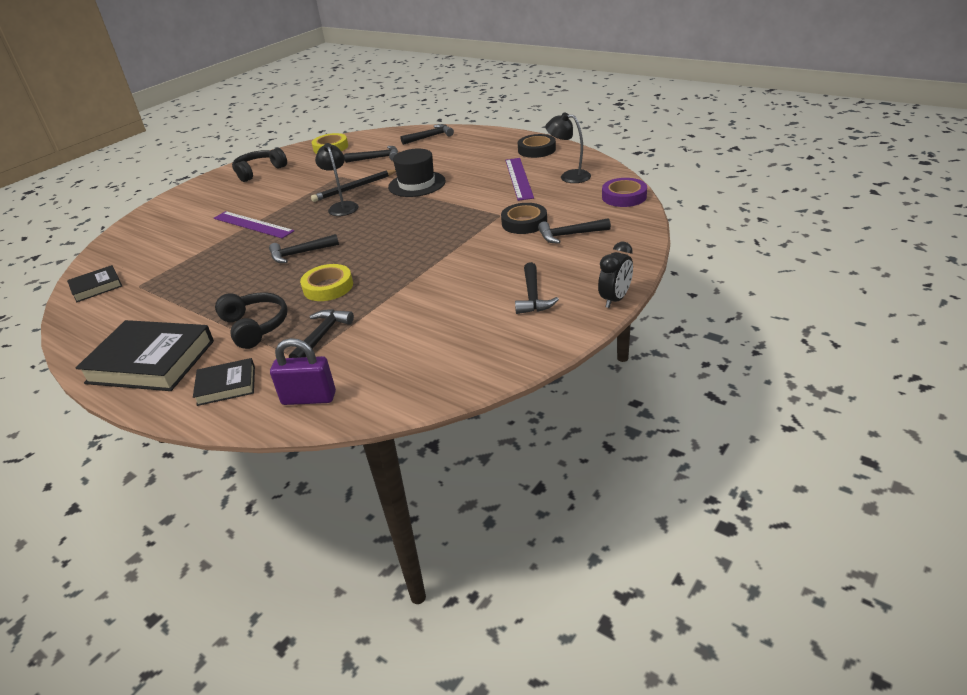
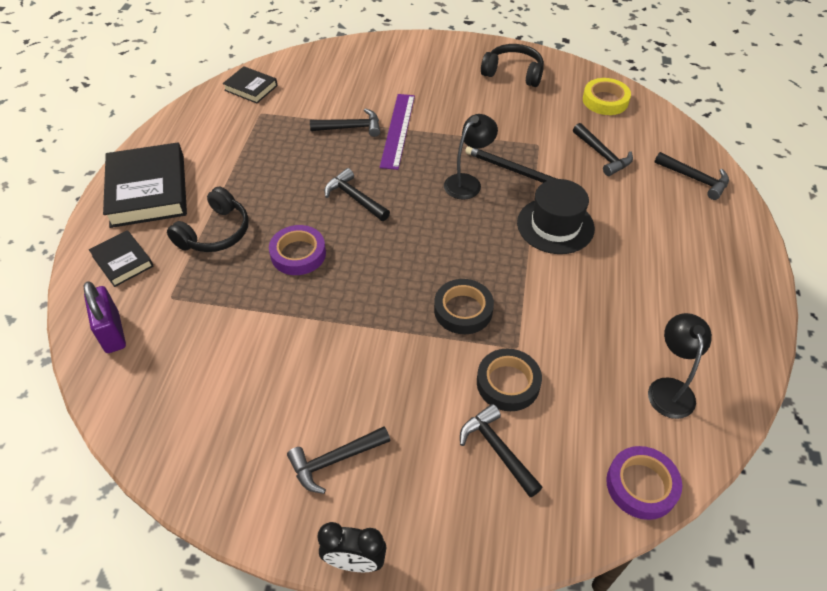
camera: 60 degrees right, 15 degrees up
black hammer [289,309,354,358] -> black hammer moved to [310,108,380,137]
yellow tape [300,264,353,301] -> purple tape [269,225,326,275]
purple ruler [505,158,534,201] -> none
black tape [518,134,556,158] -> black tape moved to [434,279,494,334]

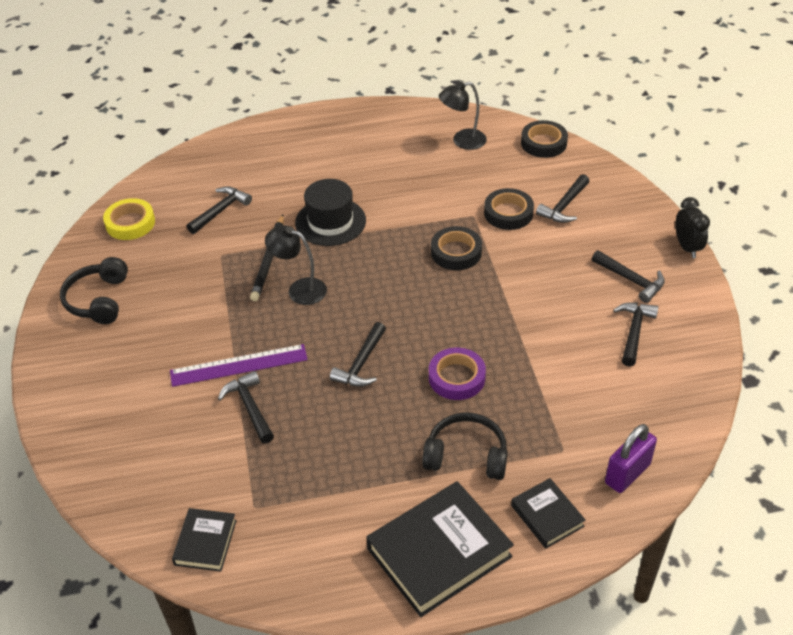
camera: 110 degrees left, 5 degrees down
black book [89,230,153,287] -> black book turned 60 degrees counterclockwise [511,478,586,548]
purple tape [606,446,682,520] -> black tape [521,120,568,158]
black hammer [654,152,729,200] -> black hammer moved to [613,302,659,367]

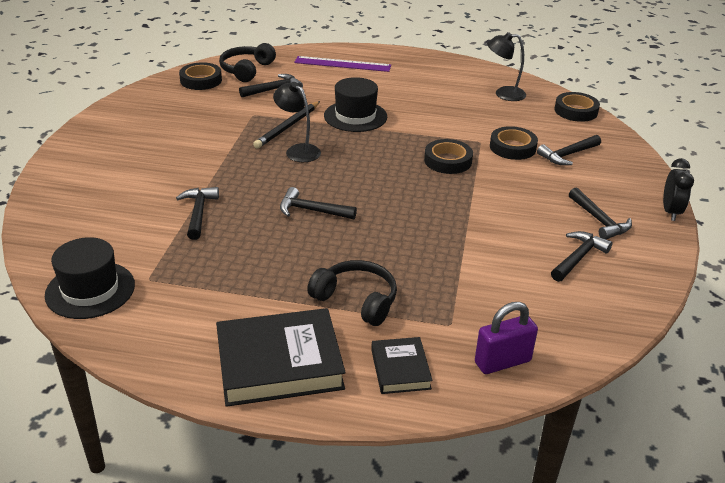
camera: 20 degrees right, 10 degrees down
black headphones [60,257,128,324] -> black headphones moved to [219,43,276,82]
yellow tape [103,198,155,240] -> black tape [179,62,222,90]
purple ruler [170,344,308,387] -> purple ruler moved to [294,56,391,72]
black book [172,508,237,572] -> black hat [45,237,135,319]
black hammer [330,322,386,387] -> black hammer turned 60 degrees clockwise [280,187,357,219]
purple tape [429,348,486,400] -> none

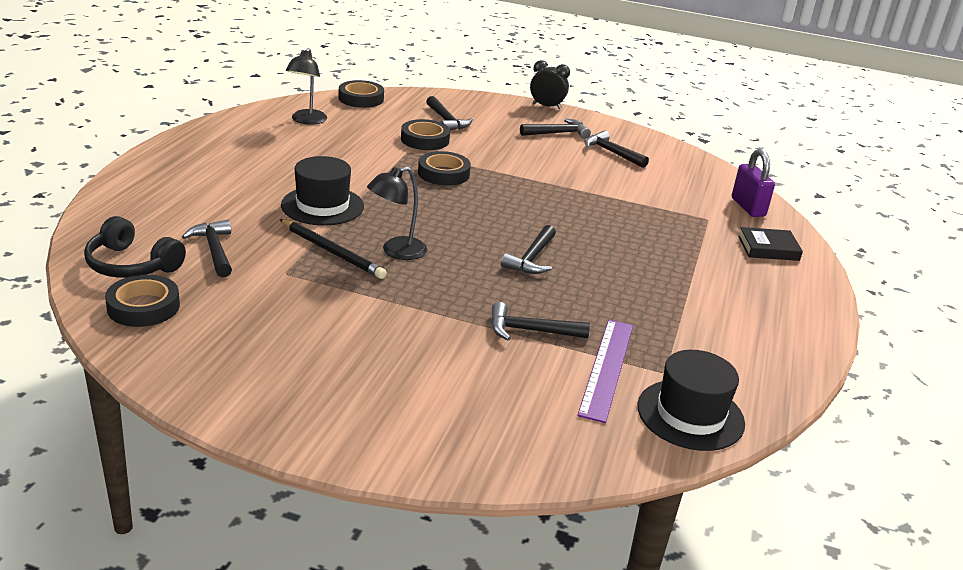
camera: 85 degrees left, 5 degrees down
black book [216,308,346,407] -> none
purple ruler [294,56,391,72] -> purple ruler moved to [577,320,633,423]
black headphones [307,260,397,326] -> none

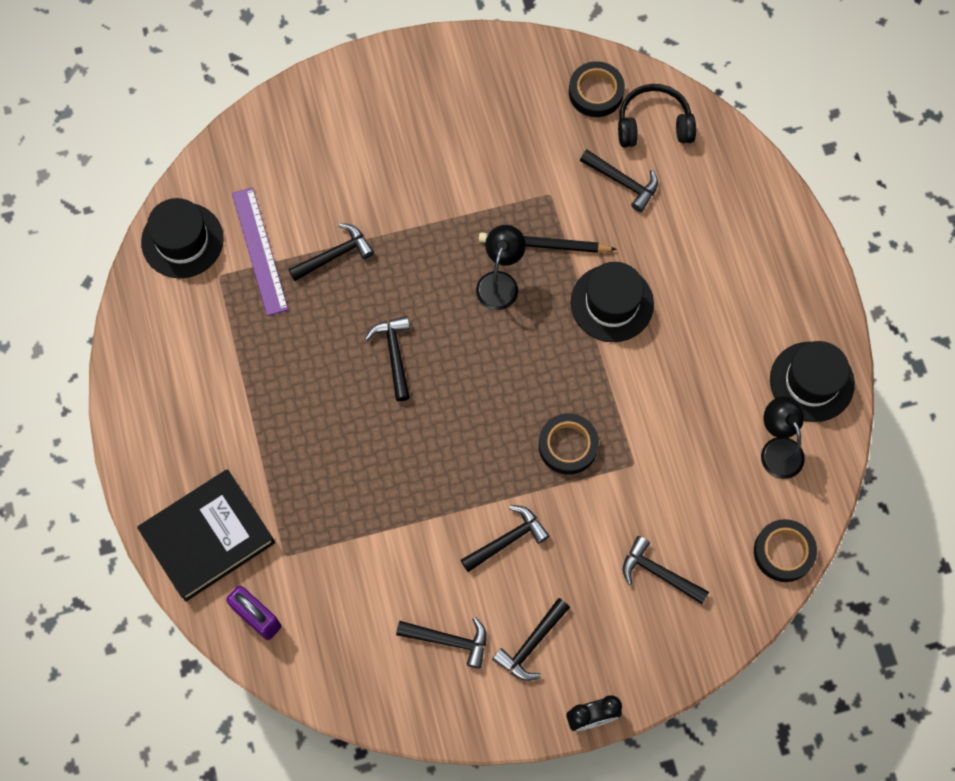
camera: 150 degrees right, 40 degrees up
black tape [401,119,450,150] -> none
black book [738,227,803,261] -> black book [137,469,275,602], size x1.88
none -> black hammer [461,505,549,572]
none -> black hat [770,341,855,422]

